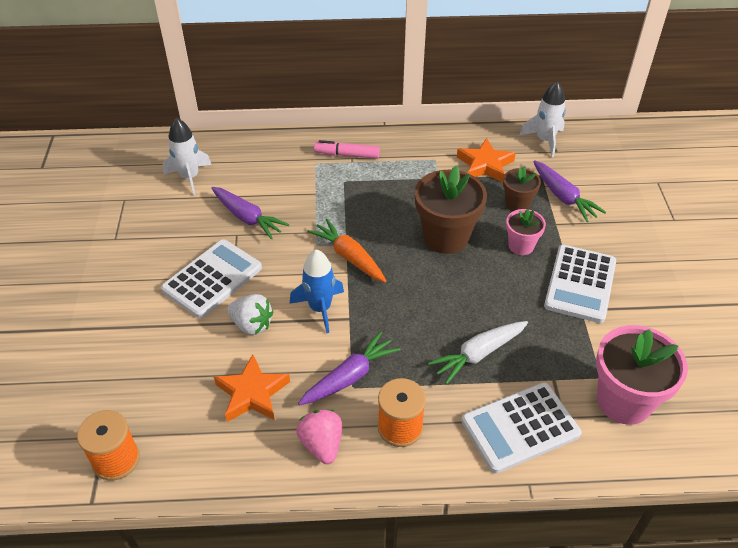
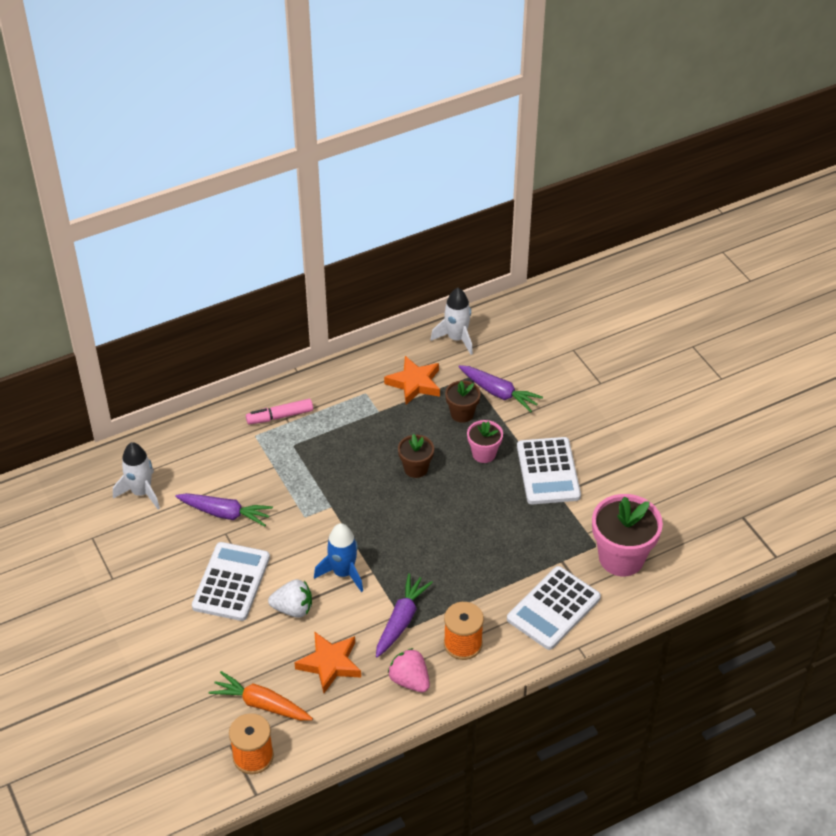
camera: 25 degrees left, 0 degrees up
orange carrot [307,219,386,283] -> orange carrot moved to [209,671,313,721]
brown flower pot [415,165,487,254] -> brown flower pot [398,434,434,478], size x0.55
white carrot [428,321,528,384] -> none

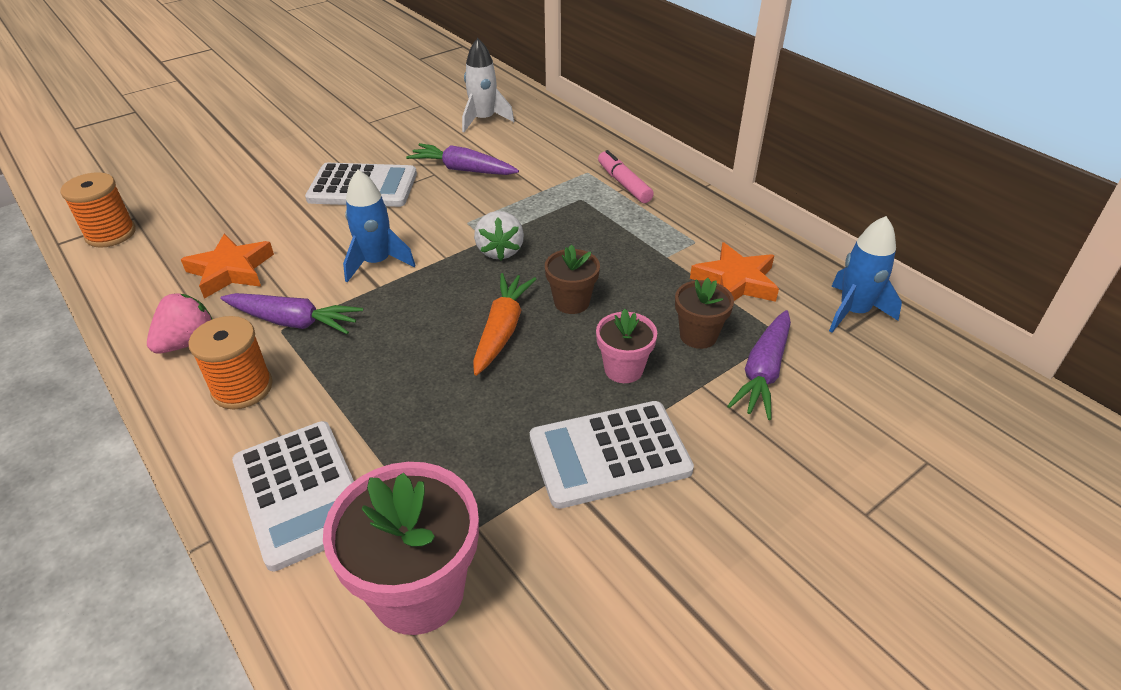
camera: 80 degrees right, 5 degrees down
purple carrot [175,493,273,527] -> purple carrot turned 105 degrees clockwise [406,143,519,175]
orange carrot [209,671,313,721] -> orange carrot moved to [473,273,536,376]
white strawberry [268,579,312,618] -> white strawberry moved to [474,211,524,260]
white rocket [431,288,473,355] -> blue rocket [829,216,902,333]
white calculator [507,566,601,650] -> white calculator turned 150 degrees counterclockwise [232,421,354,571]

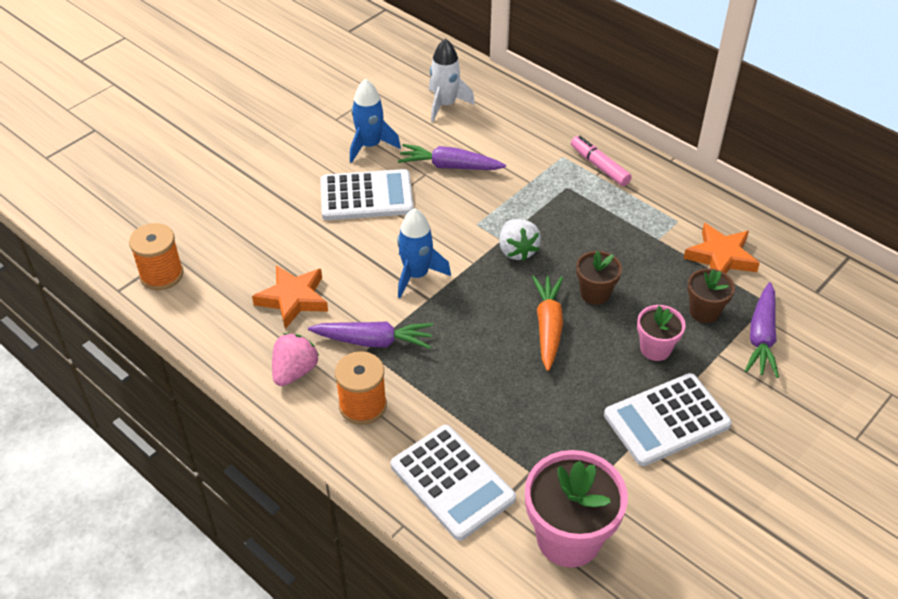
camera: 10 degrees left, 5 degrees up
blue rocket [829,216,902,333] -> blue rocket moved to [350,79,401,163]

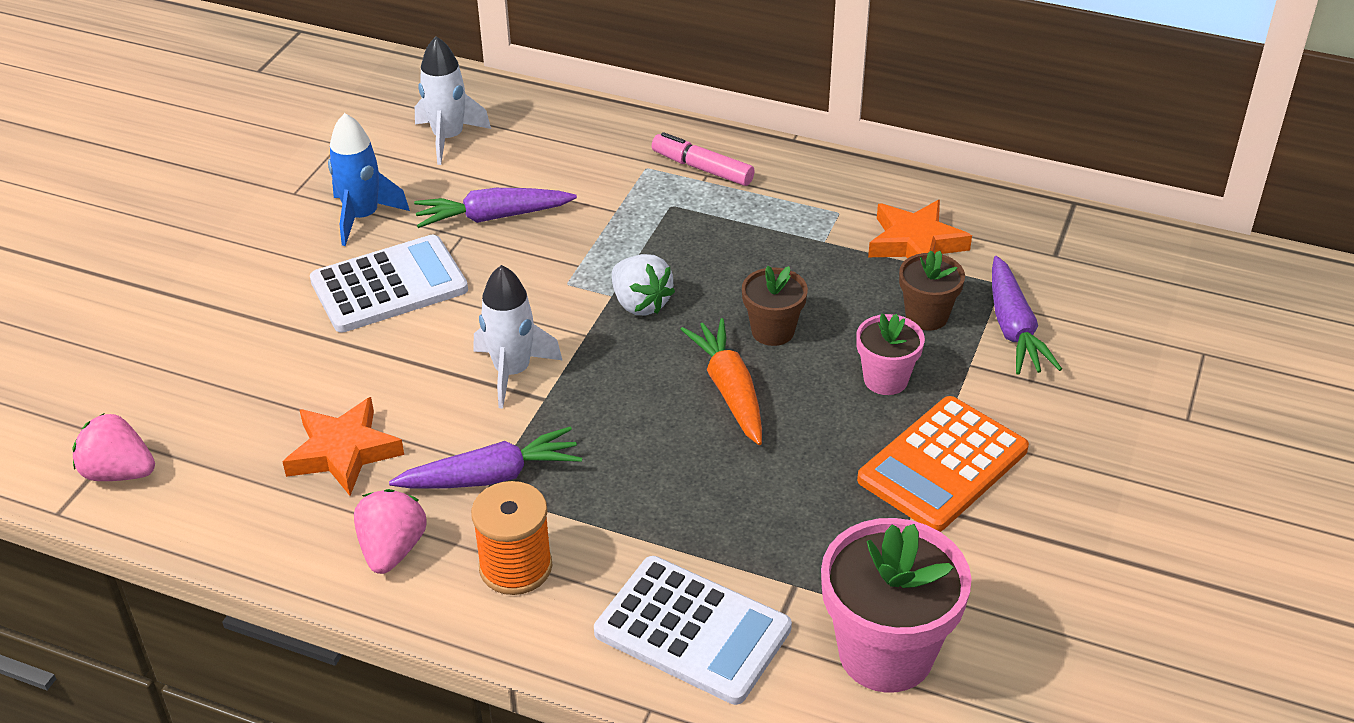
camera: 20 degrees left, 5 degrees down
orange spool [129,223,183,290] -> pink strawberry [73,413,155,481]
blue rocket [397,208,451,298] -> white rocket [474,265,562,409]
white calculator [604,373,732,466] -> orange calculator [857,396,1029,532]

